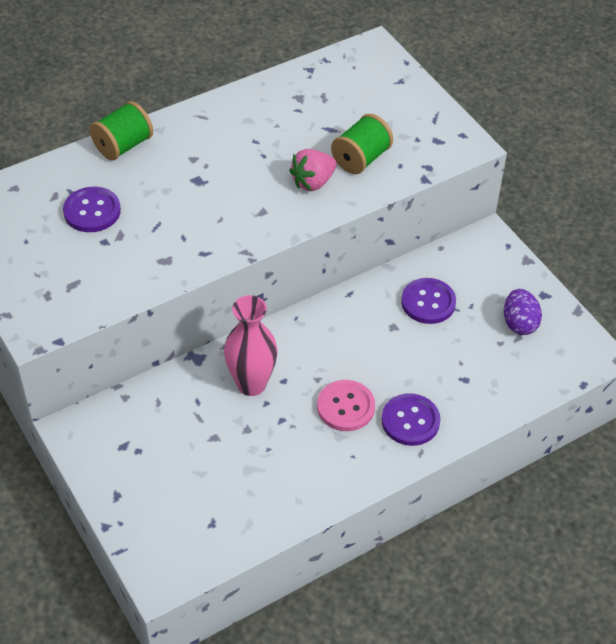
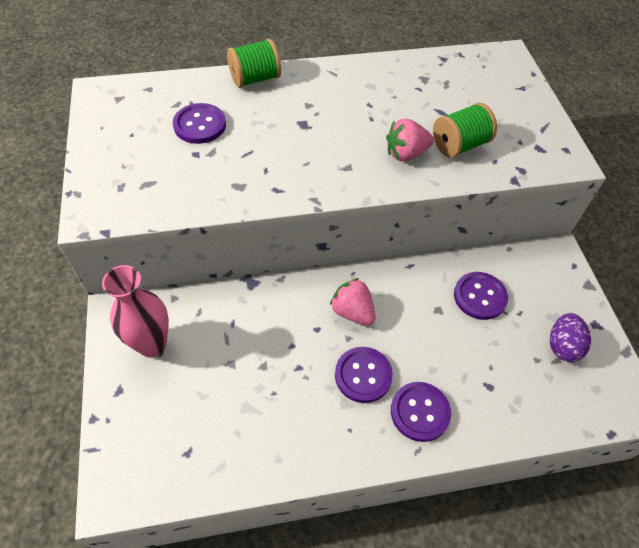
camera: 20 degrees right, 5 degrees up
pink vase [224,295,277,396] -> pink vase moved to [102,265,169,357]
pink button [317,380,375,431] -> purple button [335,347,393,403]
none -> pink strawberry [330,278,376,326]

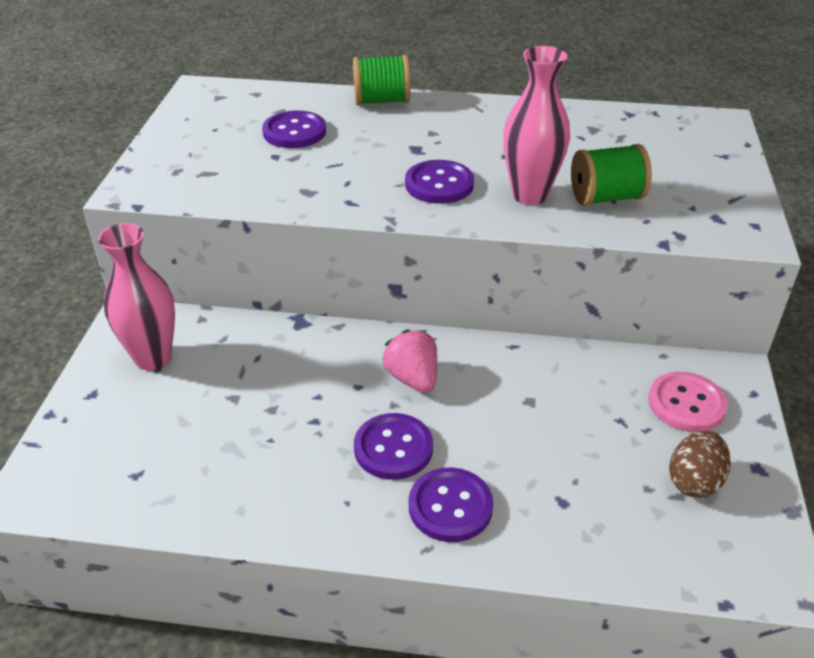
camera: 20 degrees right, 15 degrees down
pink strawberry [386,119,434,161] -> pink vase [503,46,570,205]
purple button [454,272,508,320] -> purple button moved to [405,160,474,204]
purple egg [550,313,591,362] -> brown egg [669,431,731,498]
none -> pink button [648,372,727,432]

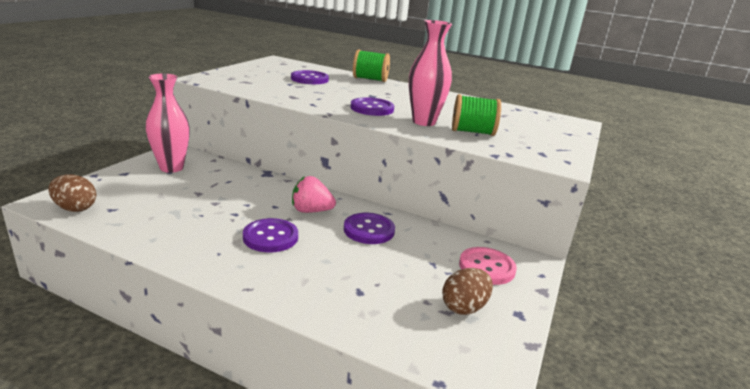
camera: 15 degrees right, 15 degrees down
pink strawberry [382,329,437,393] -> pink strawberry turned 75 degrees counterclockwise [292,176,336,213]
purple button [409,467,493,542] -> purple button moved to [344,213,395,244]
none -> brown egg [48,174,96,212]

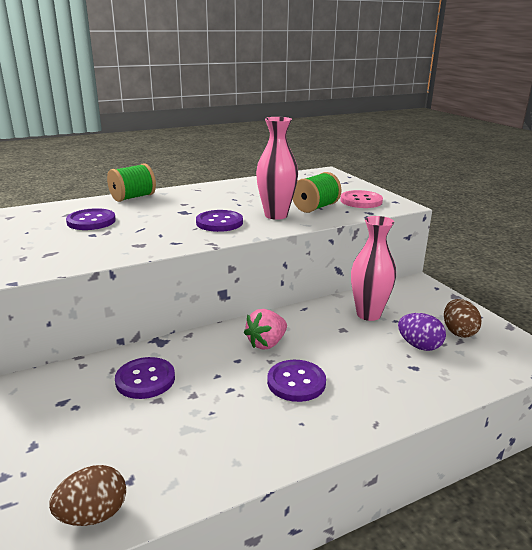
camera: 50 degrees left, 0 degrees up
pink vase [146,74,190,173] -> pink vase moved to [351,216,396,321]
purple button [344,213,395,244] -> purple button moved to [115,357,175,399]
pink button [459,247,517,285] -> pink button moved to [341,190,383,208]
none -> purple egg [398,313,446,351]

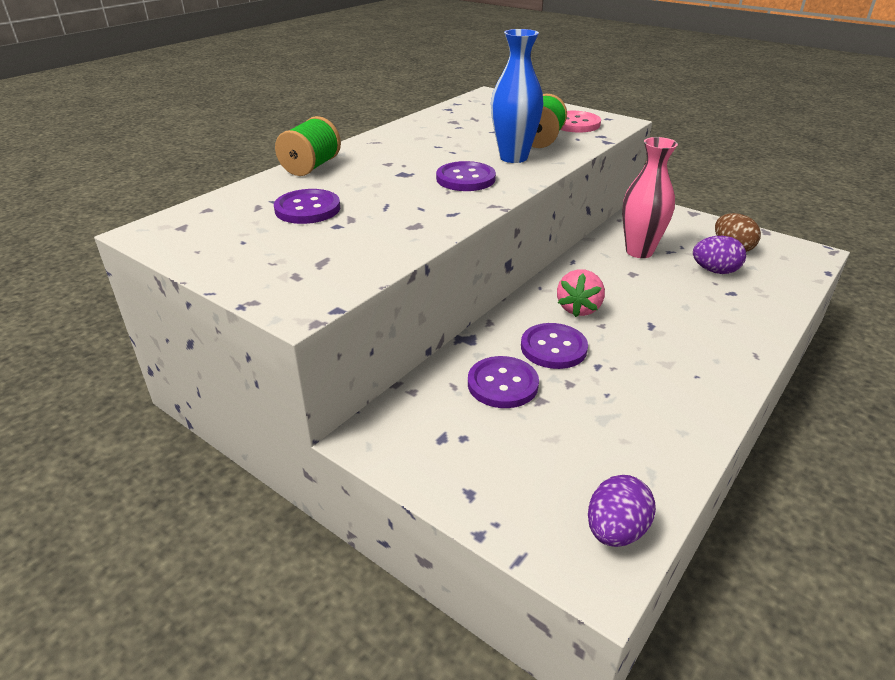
camera: 25 degrees left, 10 degrees up
brown egg [49,465,126,526] -> purple egg [588,475,656,547]
pink vase [256,117,298,220] -> blue vase [491,29,544,163]
purple button [267,360,326,402] -> purple button moved to [521,323,588,369]

